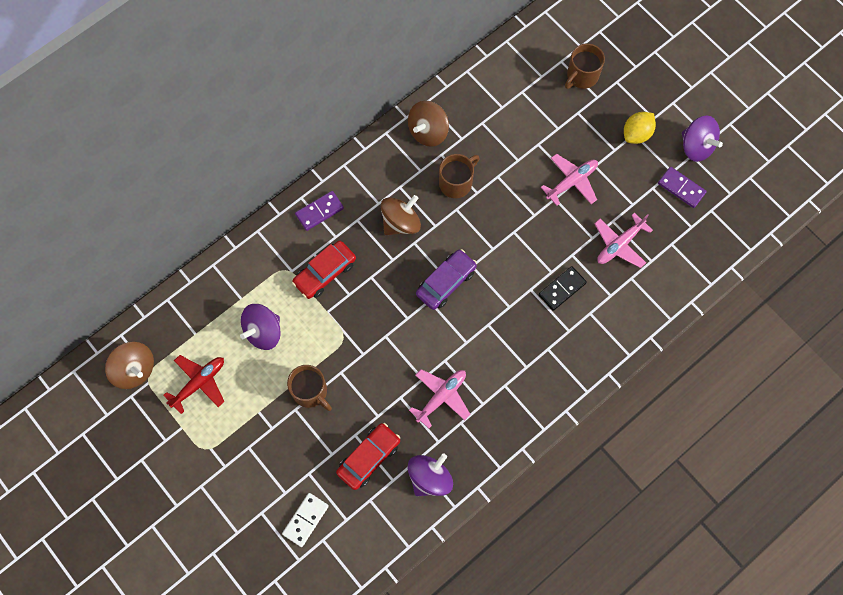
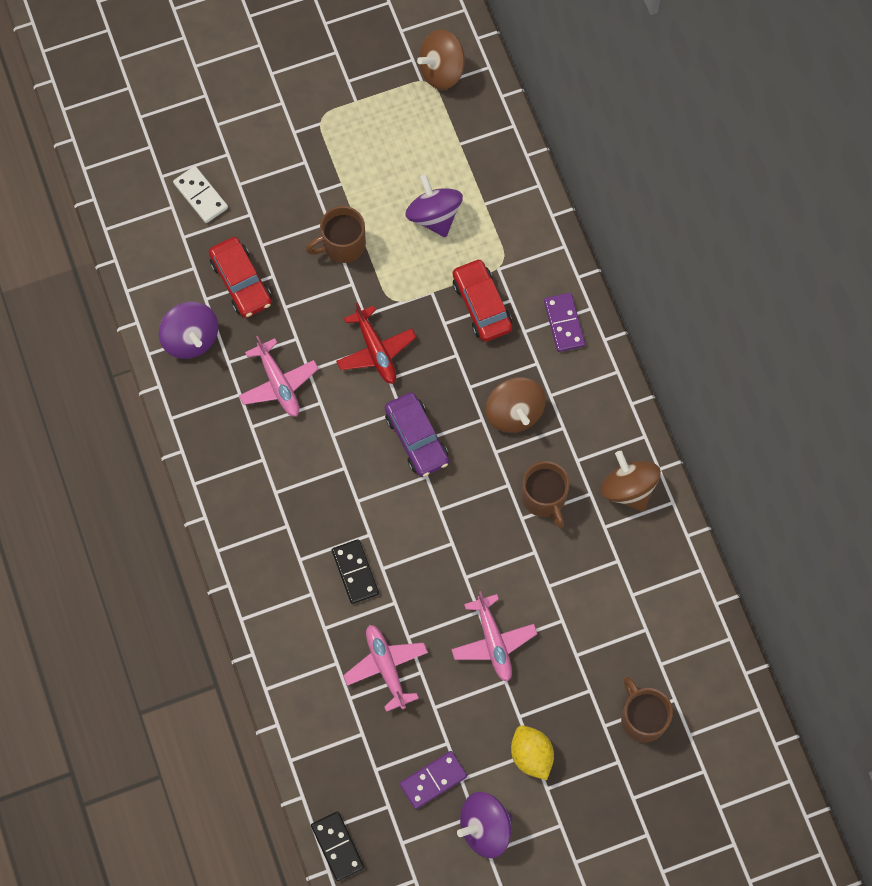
camera: 110 degrees right, 0 degrees up
red plane [163,355,224,414] -> red plane moved to [336,302,416,384]
none -> black domino [311,811,364,881]

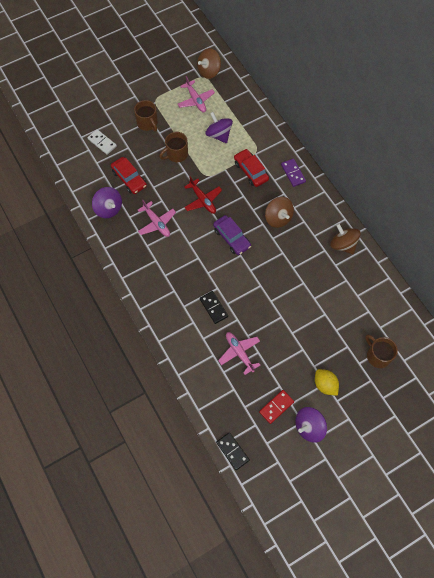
camera: 10 degrees left, 5 degrees down
purple domino [400,751,467,809] -> red domino [259,390,294,424]
pink plane [451,591,537,682] -> pink plane moved to [178,76,215,112]
brown mug [522,461,570,528] -> brown mug moved to [134,100,158,131]

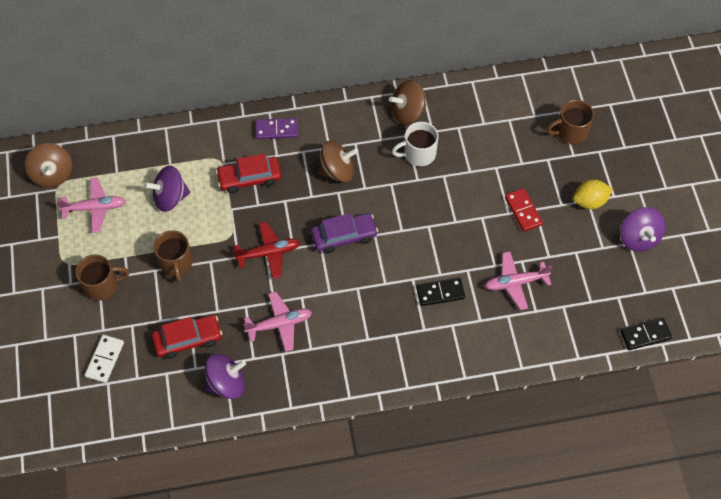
camera: 70 degrees left, 5 degrees down
white domino [87,129,117,155] -> white domino turned 45 degrees counterclockwise [85,335,124,383]
red domino [259,390,294,424] -> red domino moved to [505,188,543,232]
none -> white mug [392,122,438,166]

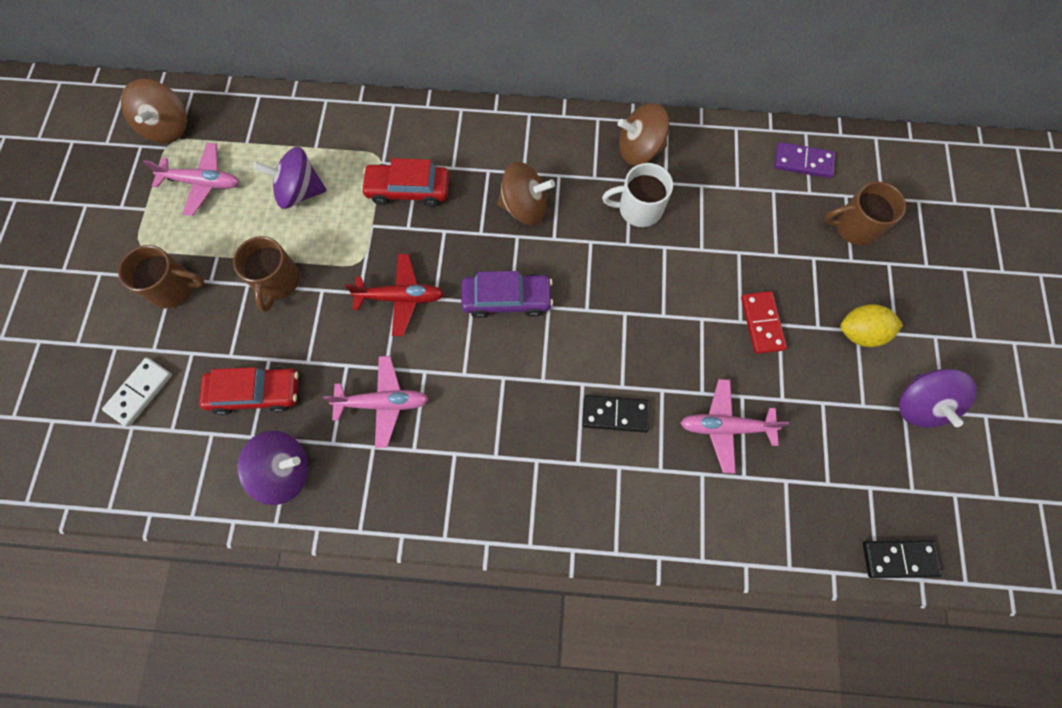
camera: 15 degrees right, 10 degrees up
purple domino [255,118,298,139] -> purple domino moved to [774,142,835,178]

